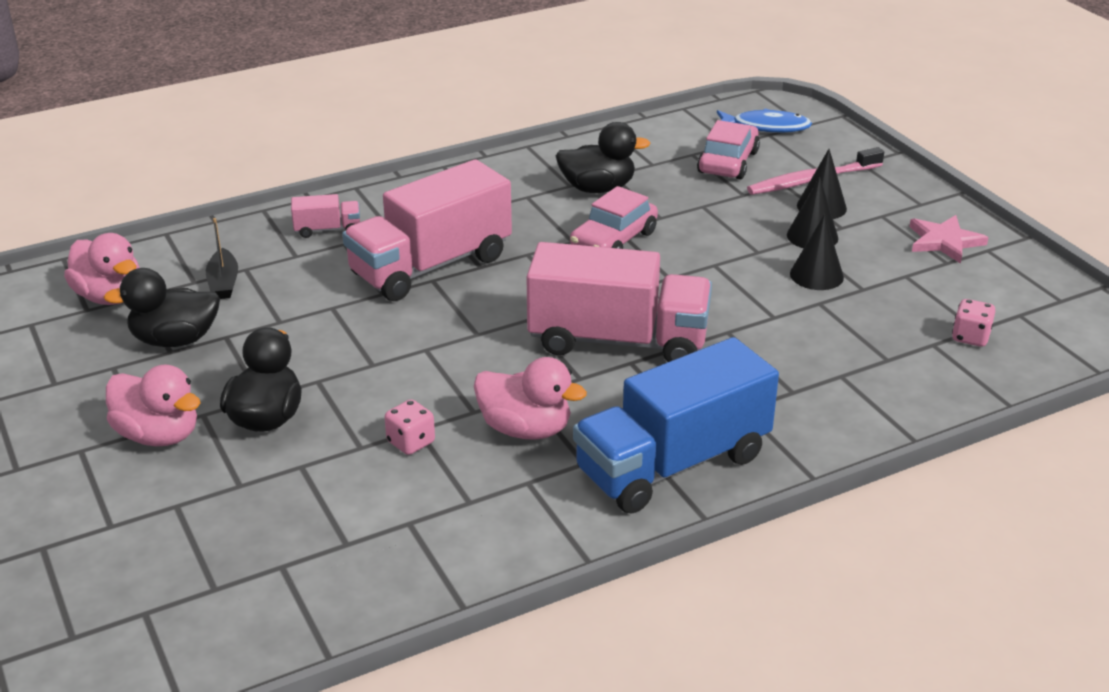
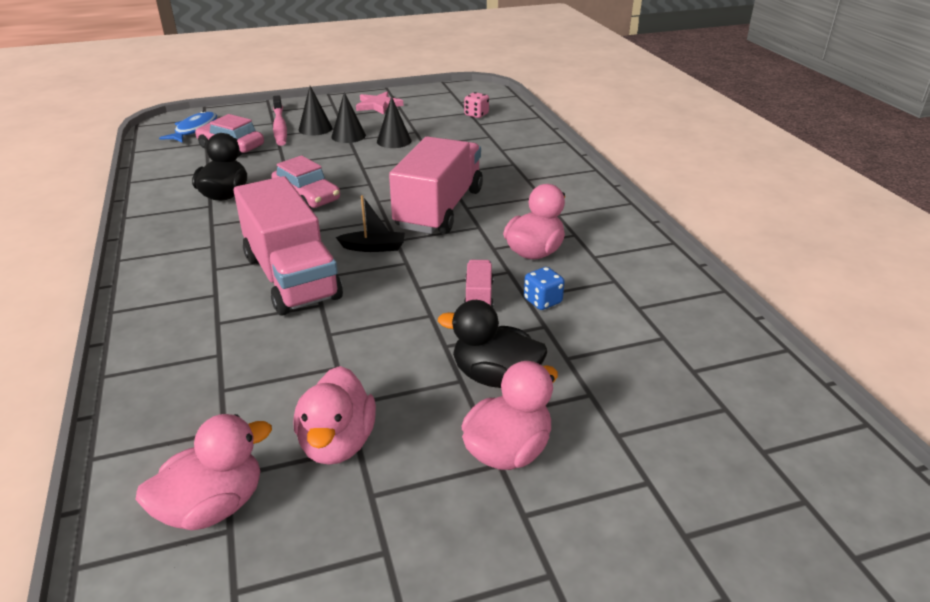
camera: 80 degrees left, 0 degrees up
black duck [104,268,220,347] -> pink duck [294,366,376,465]
black boat [206,218,238,299] -> black boat moved to [336,195,405,252]
pink truck [291,194,360,238] -> pink truck moved to [464,260,493,307]
pink dice [384,399,435,455] -> blue dice [524,267,565,310]
blue truck [573,337,779,514] -> none

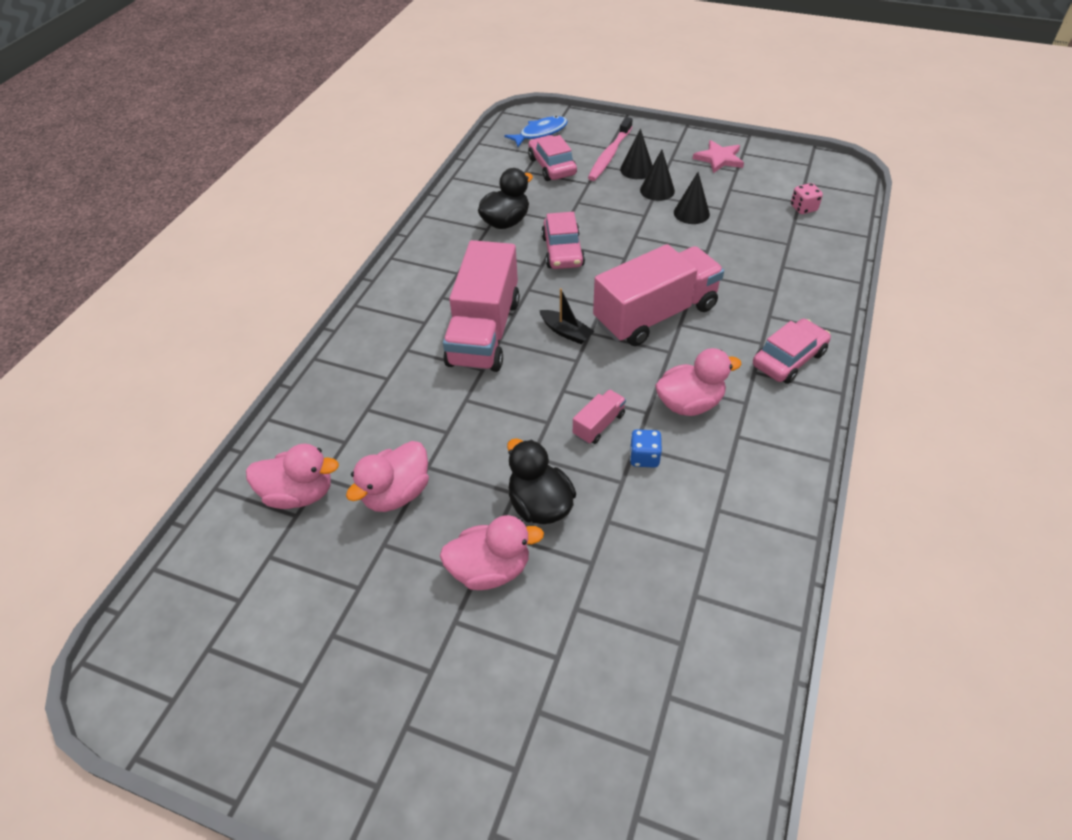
camera: 40 degrees right, 15 degrees up
none -> pink car [753,319,831,384]

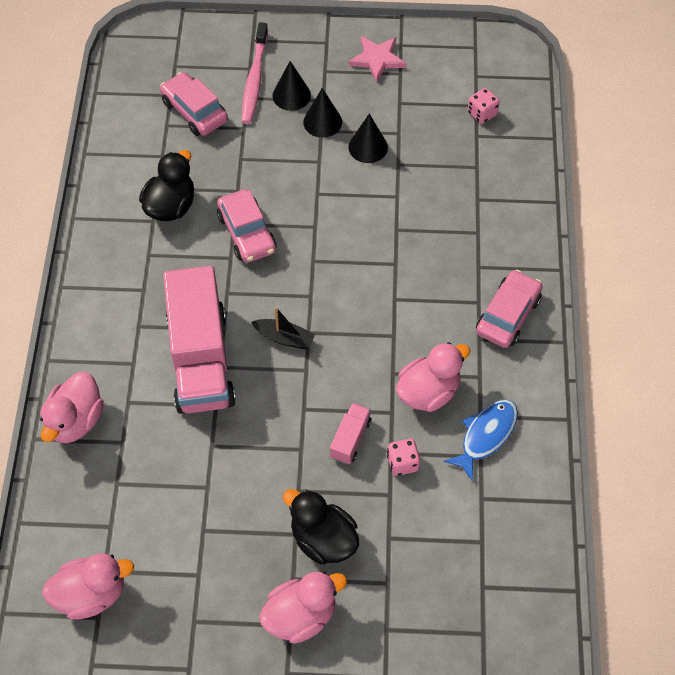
camera: 20 degrees left, 10 degrees up
pink duck [346,441,429,512] -> pink duck moved to [40,372,104,443]
blue fish [504,116,568,147] -> blue fish moved to [444,400,518,481]
pink truck [593,244,724,346] -> none
blue dice [630,429,662,468] -> pink dice [387,438,420,476]

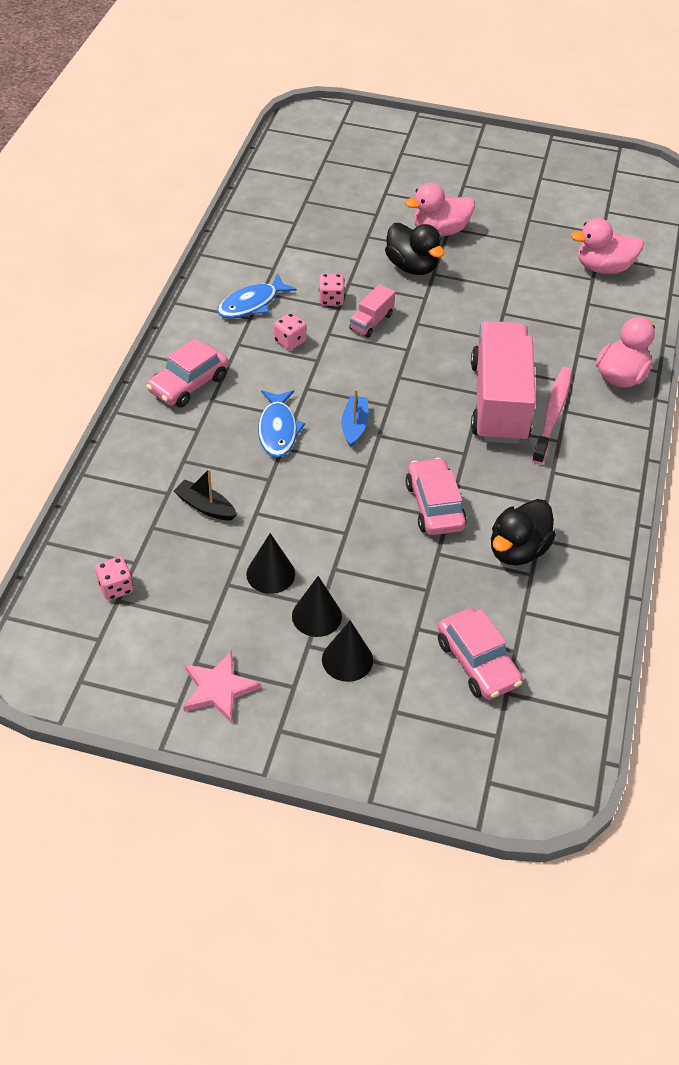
camera: 170 degrees left, 10 degrees down
pink toothbrush [242,22,268,124] -> pink toothbrush moved to [532,367,572,464]
black boat [251,307,315,349] -> black boat moved to [174,469,237,520]
pink duck [396,342,471,412] -> pink dice [274,313,307,350]
none -> blue fish [258,390,305,458]
none -> blue boat [341,389,368,447]

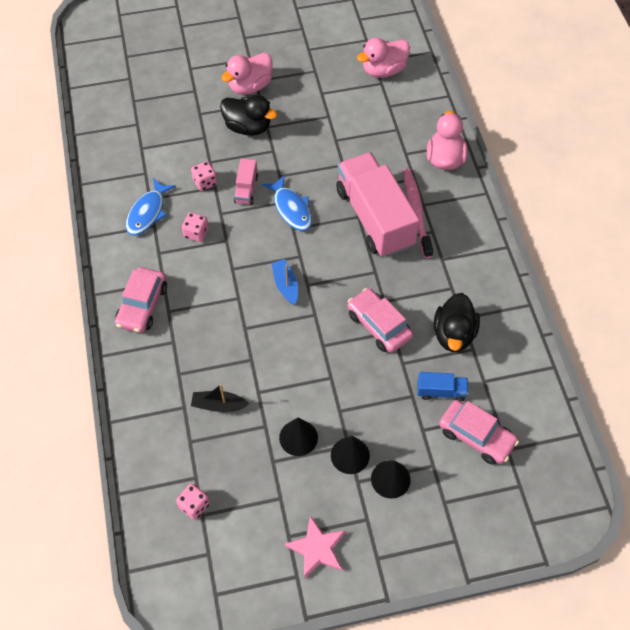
camera: 25 degrees left, 10 degrees up
blue fish [258,390,305,458] -> blue fish moved to [262,175,312,231]
none -> blue truck [418,372,468,402]

